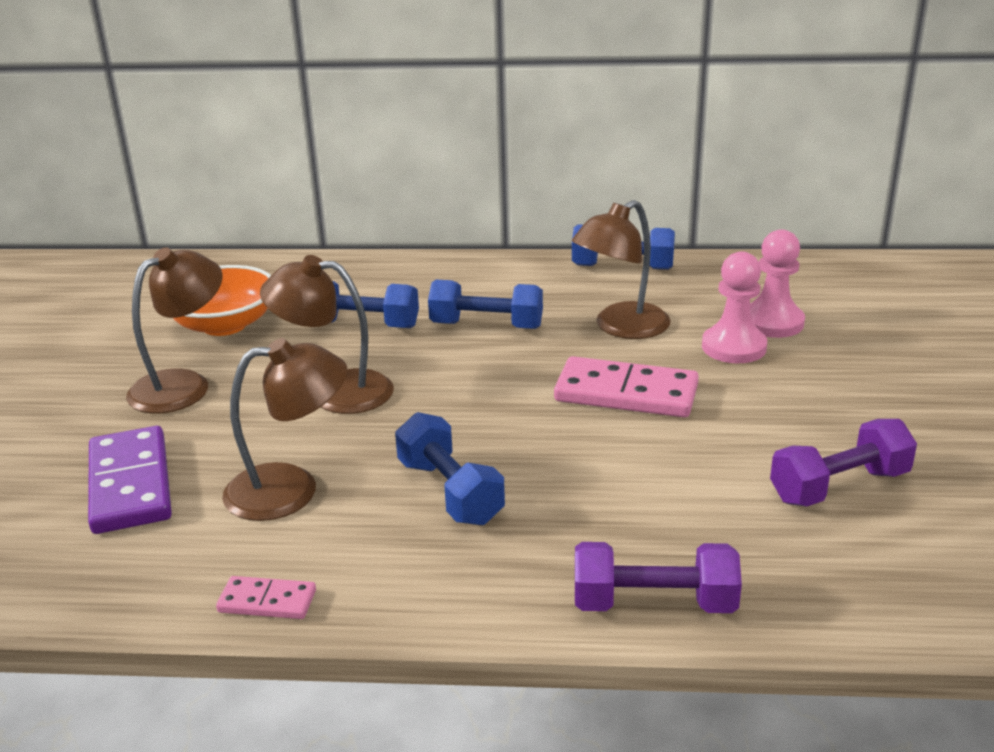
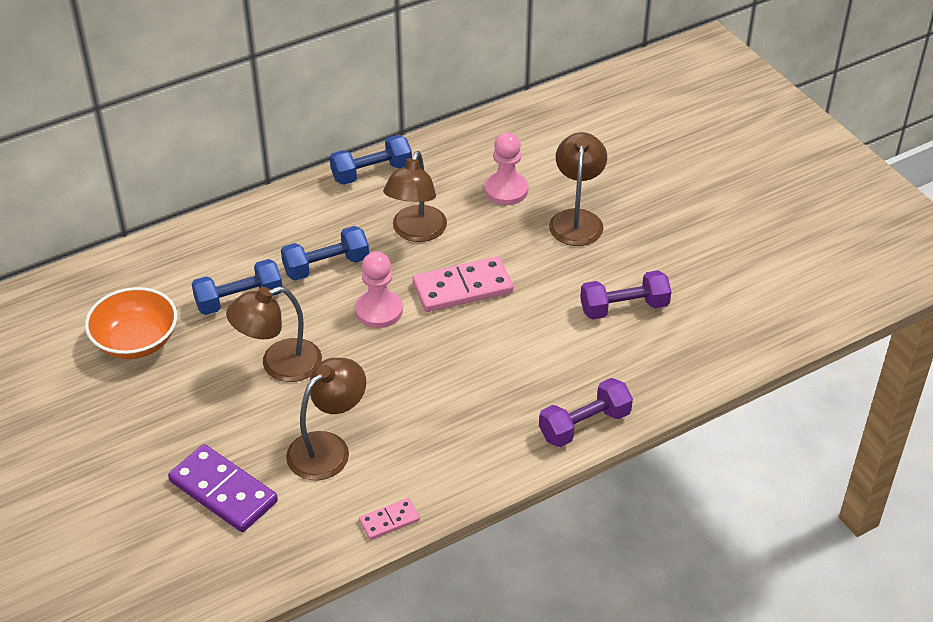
camera: 35 degrees left, 15 degrees up
brown lamp [126,247,223,413] -> brown lamp moved to [549,132,607,246]
blue dumbbell [395,412,505,525] -> none
pink pawn [702,251,767,363] -> pink pawn moved to [355,252,403,328]
purple dumbbell [770,419,917,506] -> purple dumbbell turned 45 degrees clockwise [580,270,671,319]

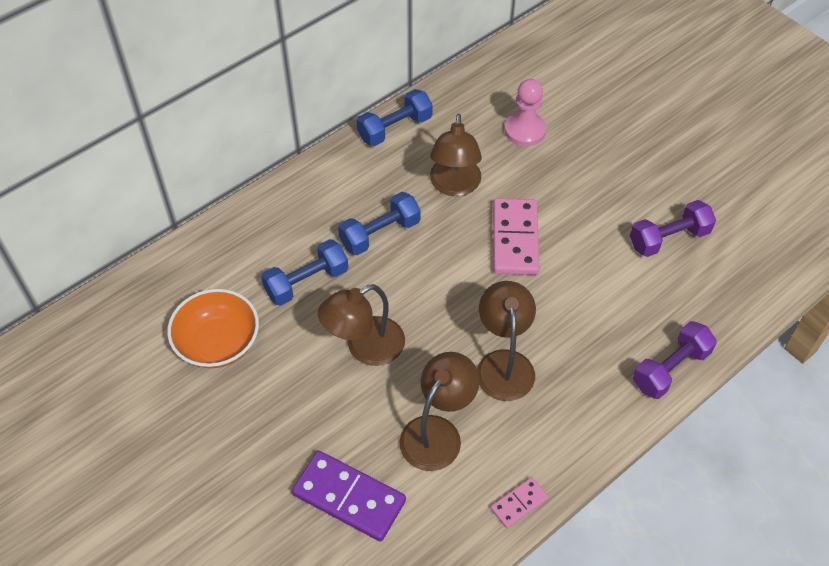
camera: 10 degrees left, 10 degrees up
pink pawn [355,252,403,328] -> none
pink domino [413,257,513,312] -> pink domino turned 60 degrees counterclockwise [493,198,539,275]
brown lamp [549,132,607,246] -> brown lamp moved to [477,281,536,401]

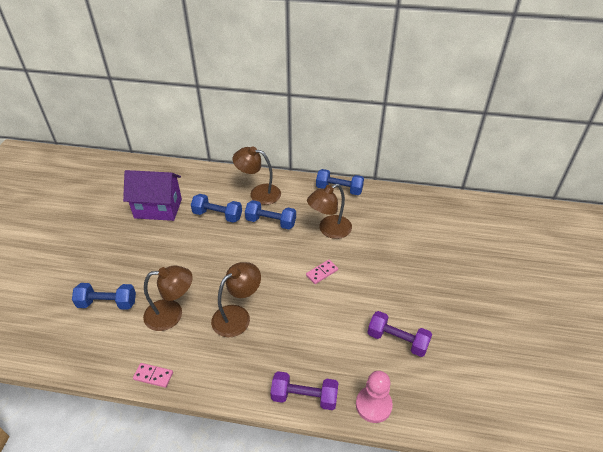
camera: 50 degrees right, 10 degrees down
orange bowl [167,289,259,368] -> purple house [123,170,182,221]
purple domino [292,451,406,542] -> blue dumbbell [72,283,136,310]
brown lamp [318,284,405,366] -> brown lamp moved to [232,146,281,205]
pink domino [493,198,539,275] -> pink domino [306,260,338,284], size x0.52
pink pawn [505,79,546,146] -> pink pawn moved to [356,371,393,423]

